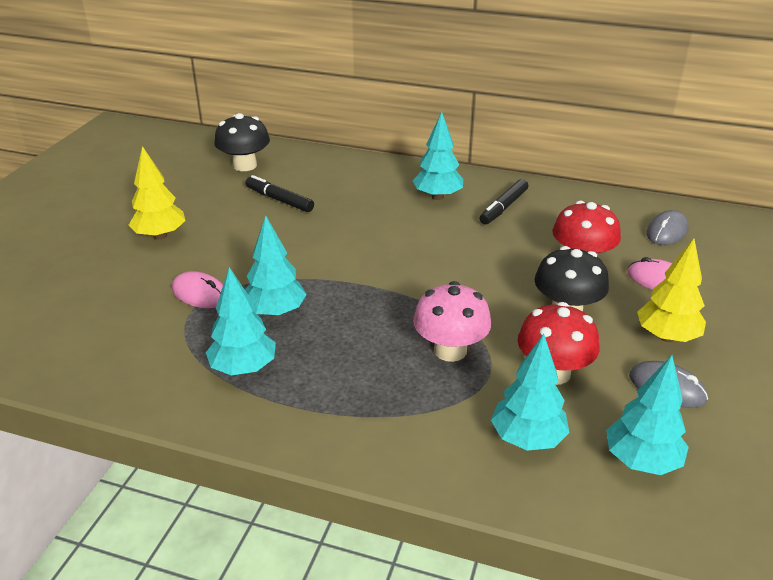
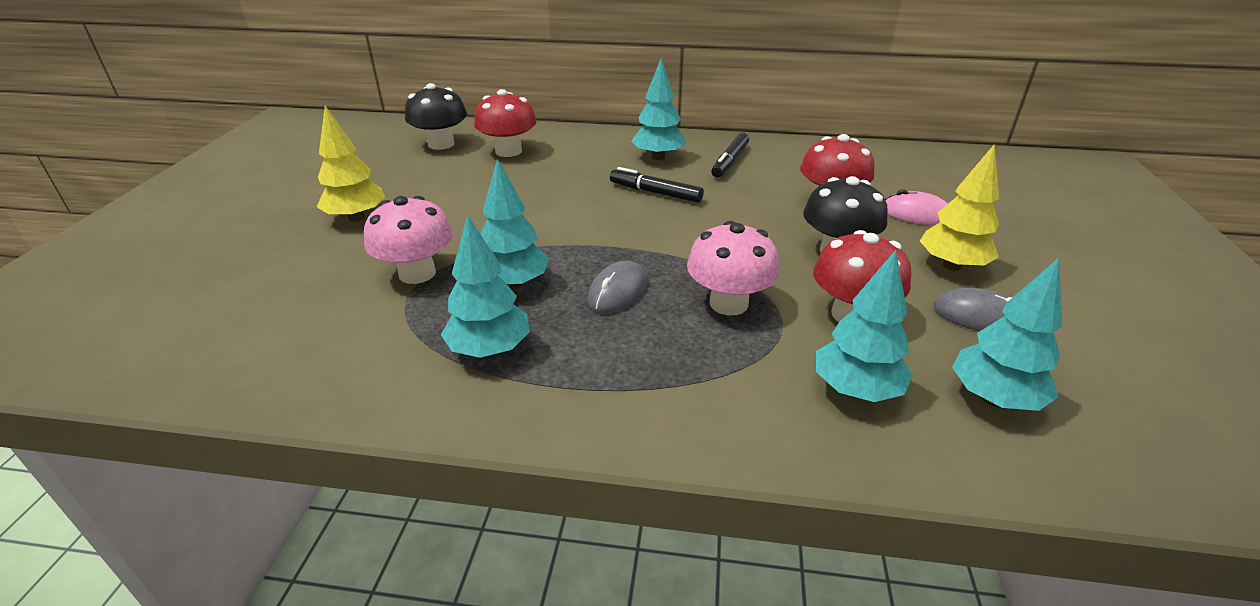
camera: 10 degrees left, 0 degrees up
pink mouse [172,271,223,308] -> pink mushroom [364,196,453,284]
black marker [245,175,314,212] -> black marker moved to [610,167,704,203]
grey mouse [646,210,689,245] -> grey mouse moved to [587,261,647,314]
none -> red mushroom [474,89,536,157]

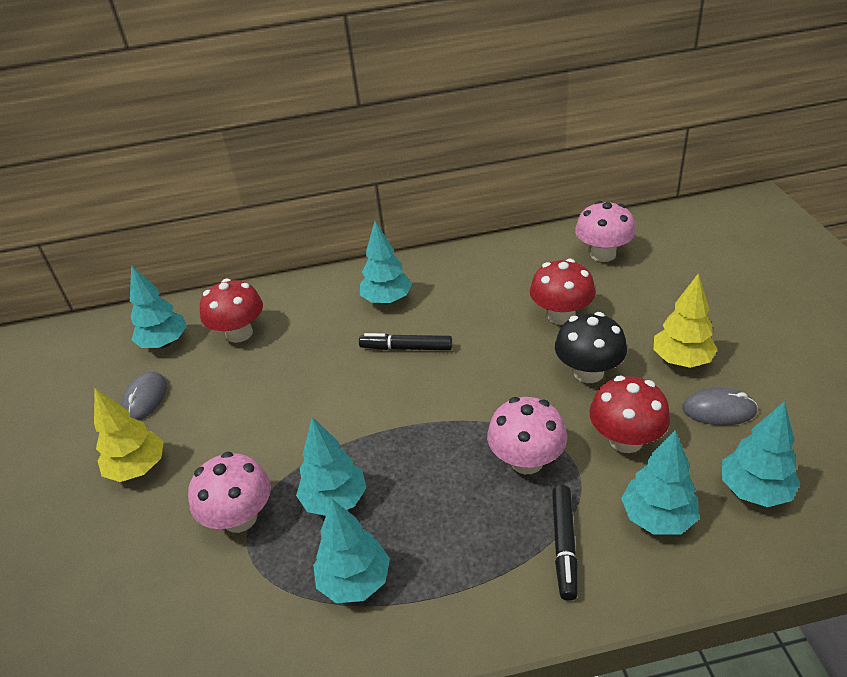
camera: 15 degrees left, 5 degrees up
black mushroom [405,83,467,150] -> turquoise tree [130,265,187,348]
grey mouse [587,261,647,314] -> grey mouse moved to [121,372,167,420]
black marker [711,133,749,178] -> black marker moved to [552,485,578,601]
pink mouse [885,189,948,225] -> none
none -> pink mushroom [575,201,636,262]

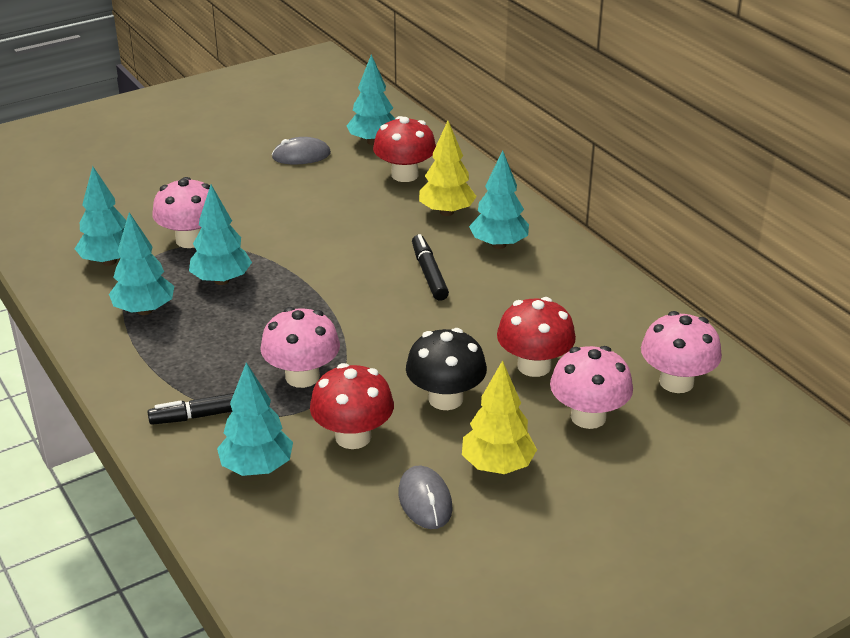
camera: 65 degrees right, 5 degrees down
yellow tree [94,388,164,482] -> yellow tree moved to [419,121,477,216]
turquoise tree [722,401,800,507] -> turquoise tree moved to [75,166,127,266]
none -> pink mushroom [550,346,633,429]

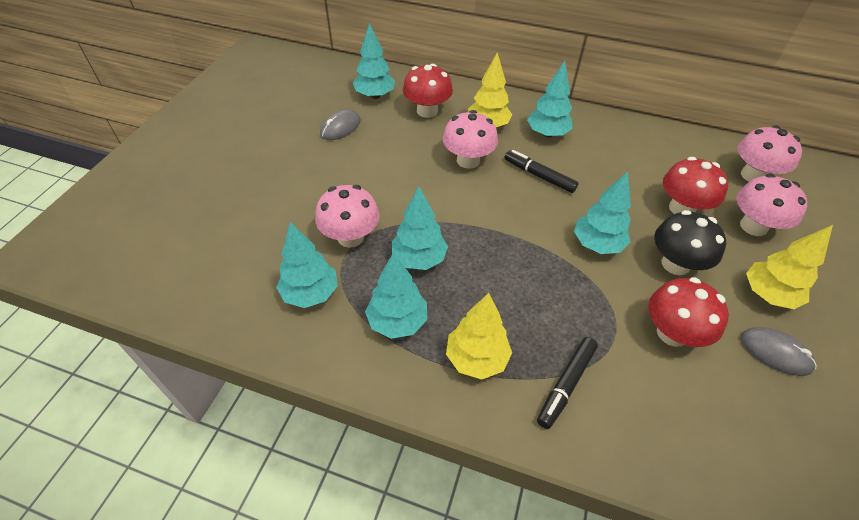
camera: 40 degrees left, 15 degrees up
turquoise tree [217,363,293,476] -> turquoise tree moved to [574,172,631,254]
pink mushroom [260,307,340,388] -> pink mushroom moved to [443,110,498,169]
none -> yellow tree [446,293,512,379]

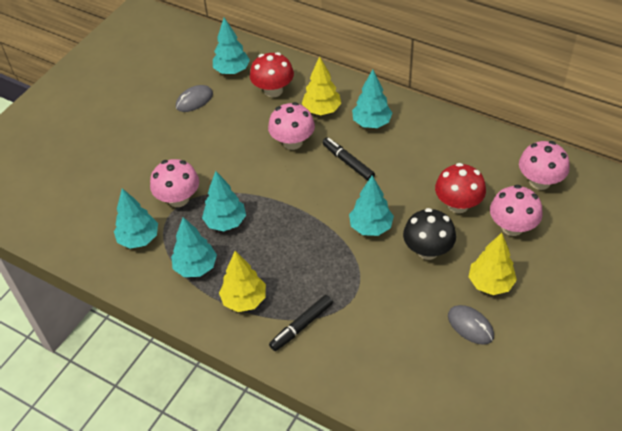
camera: 15 degrees right, 0 degrees up
red mushroom [649,277,729,347] -> none

